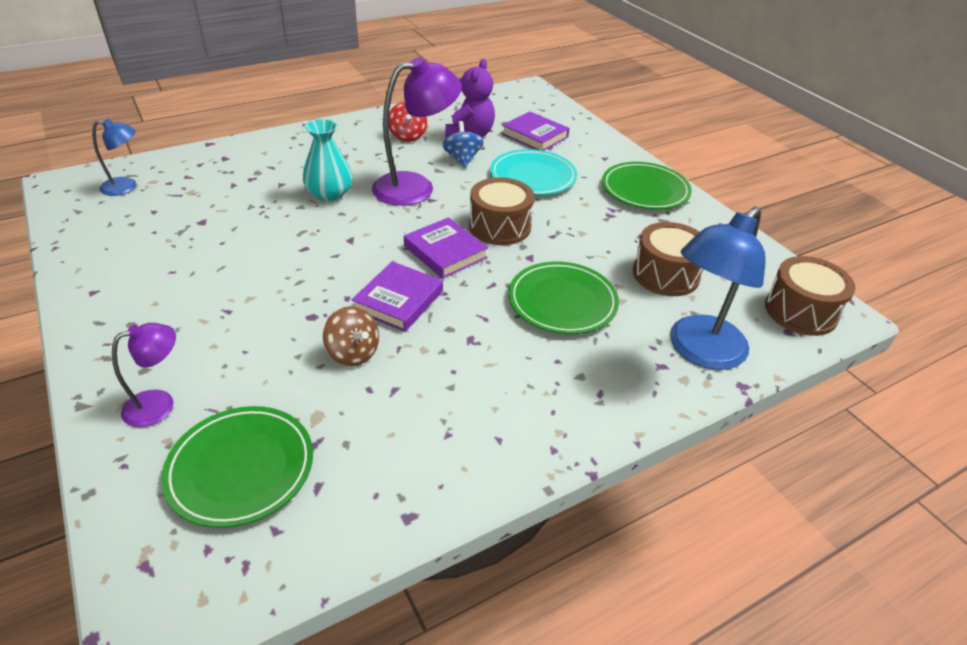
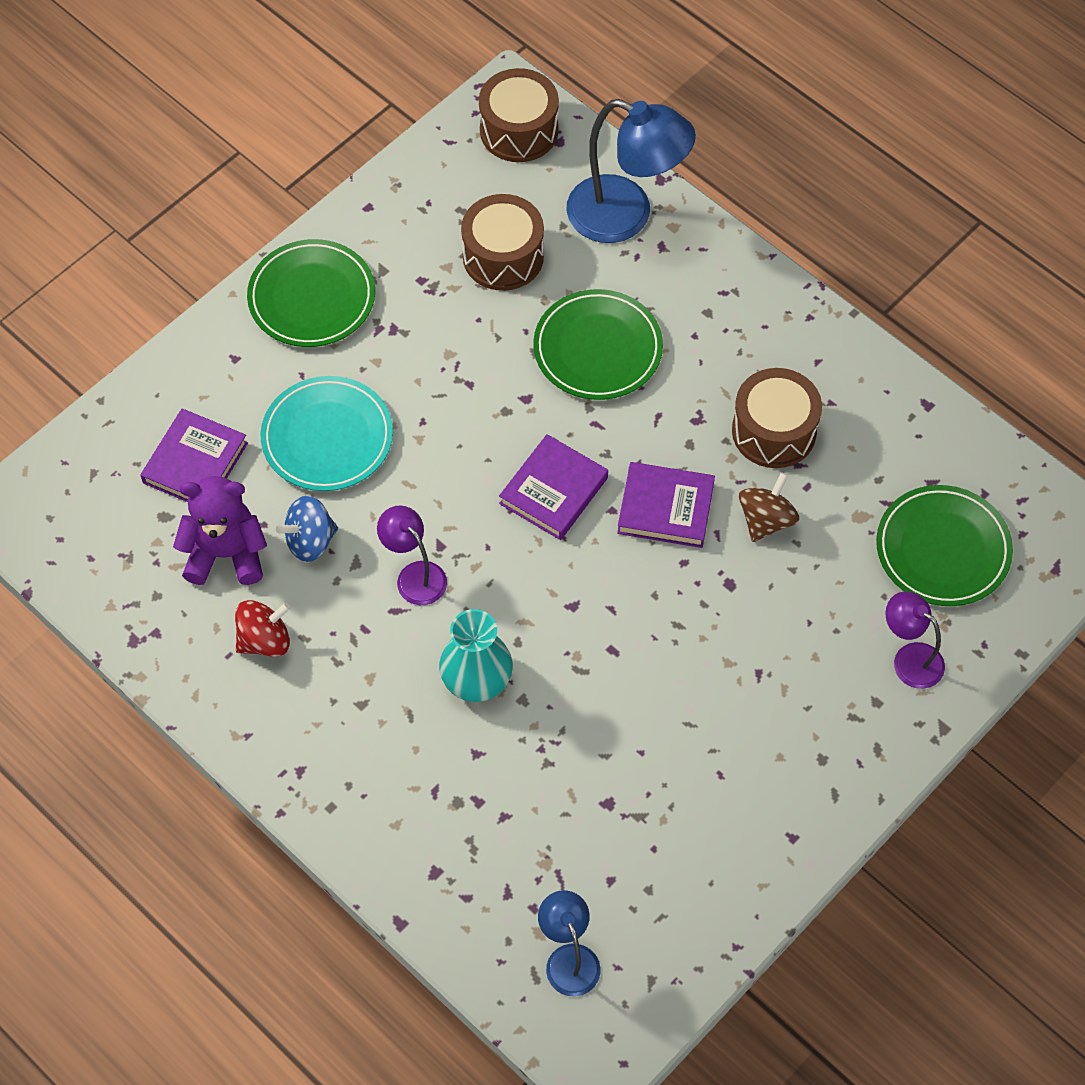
camera: 105 degrees left, 20 degrees up
purple lamp [372,57,462,206] -> purple lamp [377,506,447,605], size x0.55
brown drum [469,177,534,245] -> brown drum moved to [732,368,822,468]

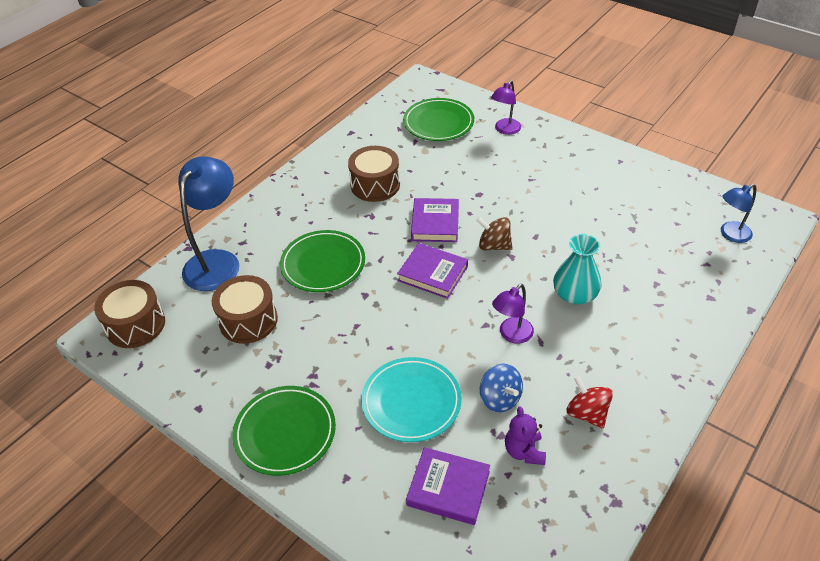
camera: 95 degrees left, 15 degrees down
purple teddy bear [173,476,267,585] -> purple teddy bear [505,406,546,465], size x0.65
brown spinning top [739,472,799,542] -> brown spinning top moved to [476,217,512,250]

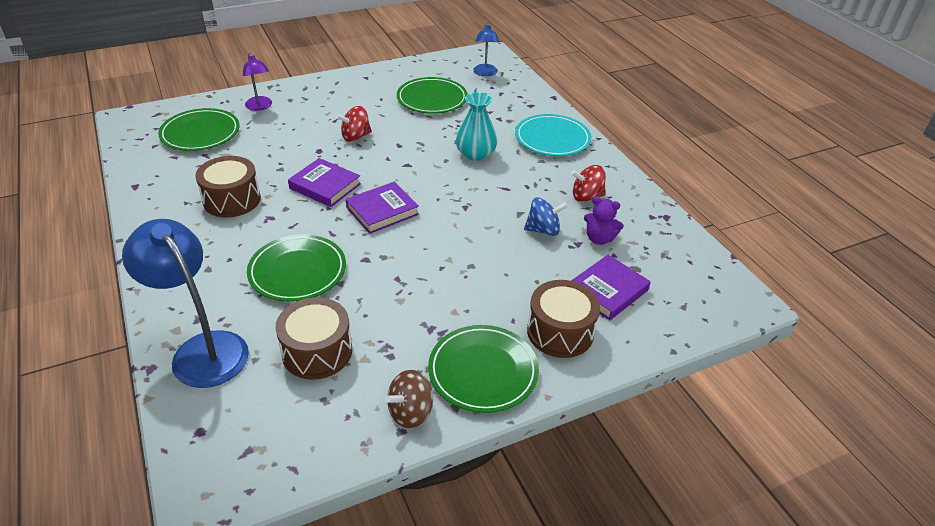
camera: 65 degrees left, 5 degrees down
brown drum [94,280,165,348] -> brown drum moved to [527,280,600,358]
turquoise plate [361,357,462,442] -> turquoise plate moved to [515,114,591,156]
brown spinning top [476,217,512,250] -> brown spinning top moved to [385,370,433,428]
purple lamp [492,284,534,344] -> none
none -> red spinning top [336,106,372,142]
none -> green plate [397,77,468,114]

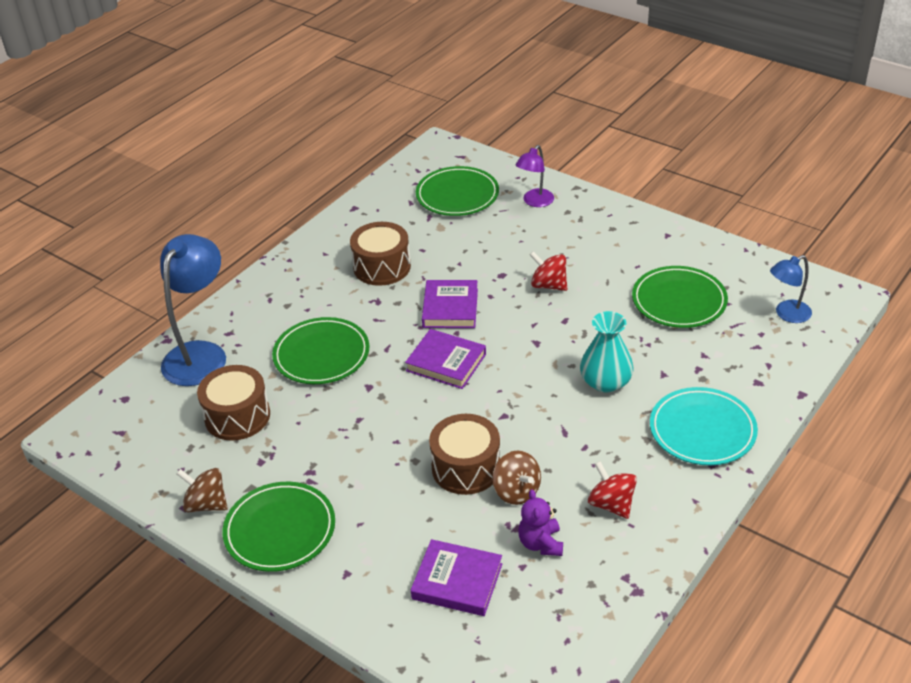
camera: 65 degrees right, 0 degrees up
blue spinning top [524,197,568,236] -> brown spinning top [492,450,541,505]
brown drum [527,280,600,358] -> brown drum moved to [429,414,500,495]

